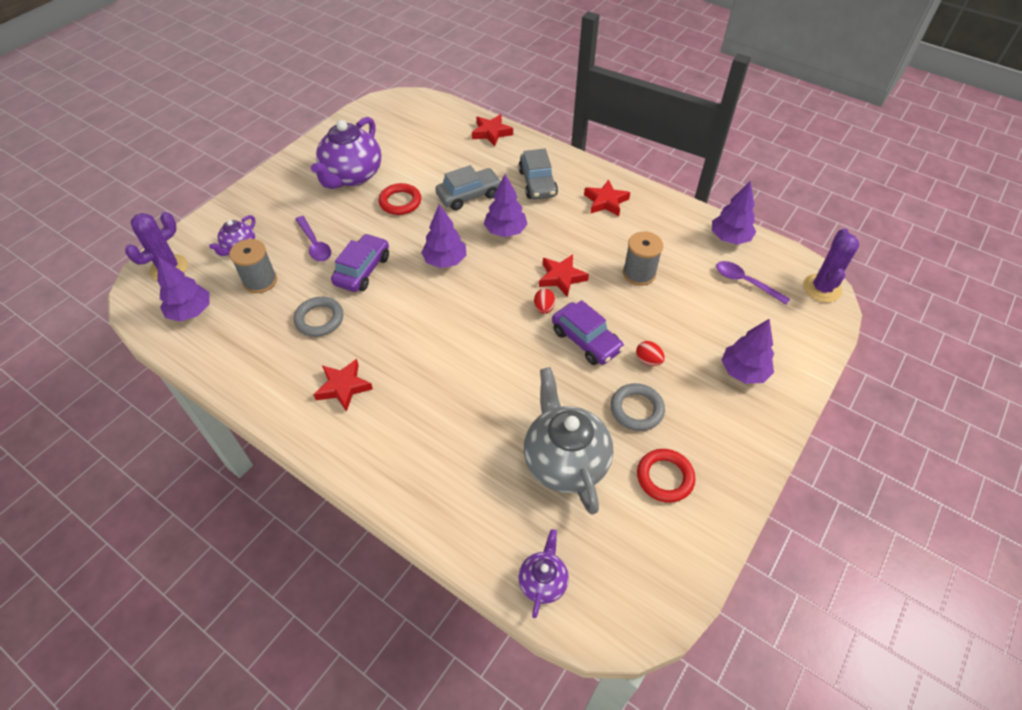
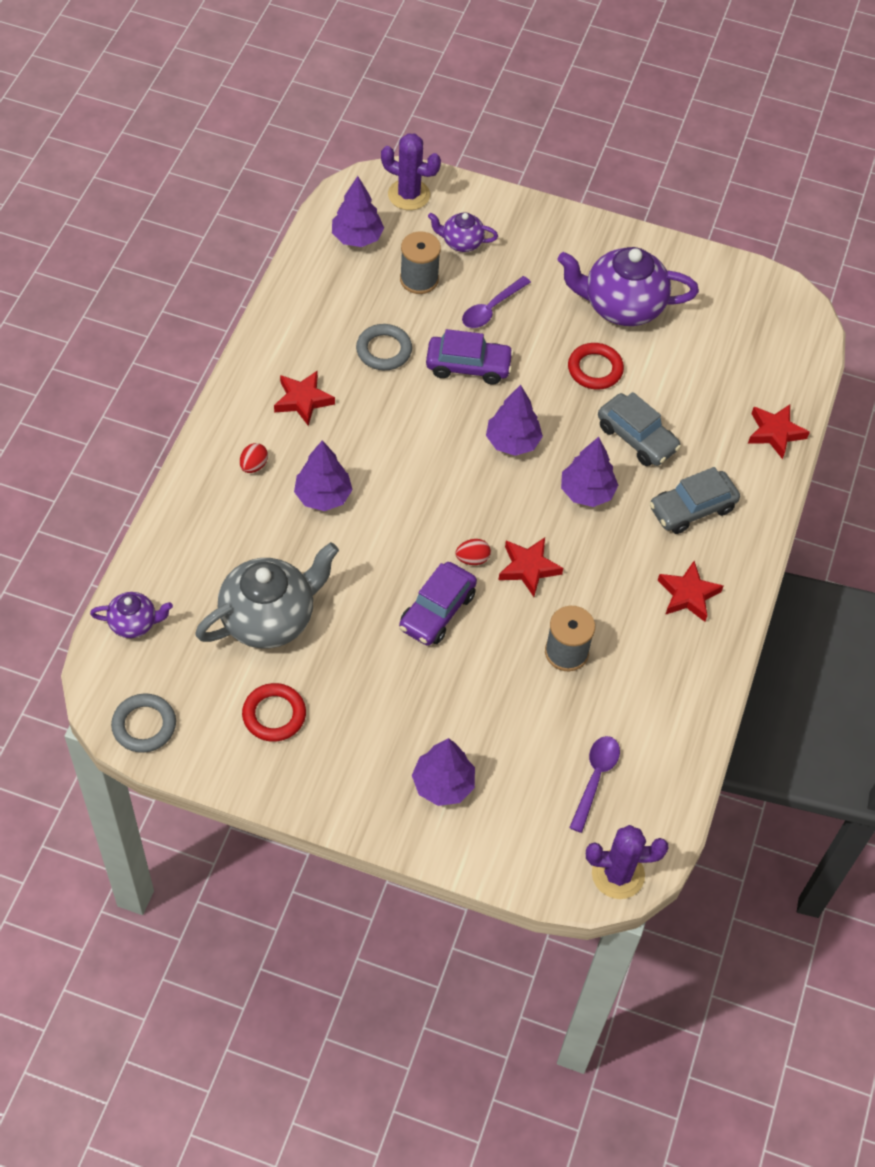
camera: 70 degrees right, 5 degrees up
grey ring [611,383,665,431] -> grey ring moved to [111,694,176,753]
red egg [636,341,665,366] -> red egg moved to [240,443,268,473]
purple tree [712,181,756,245] -> purple tree moved to [294,440,353,511]

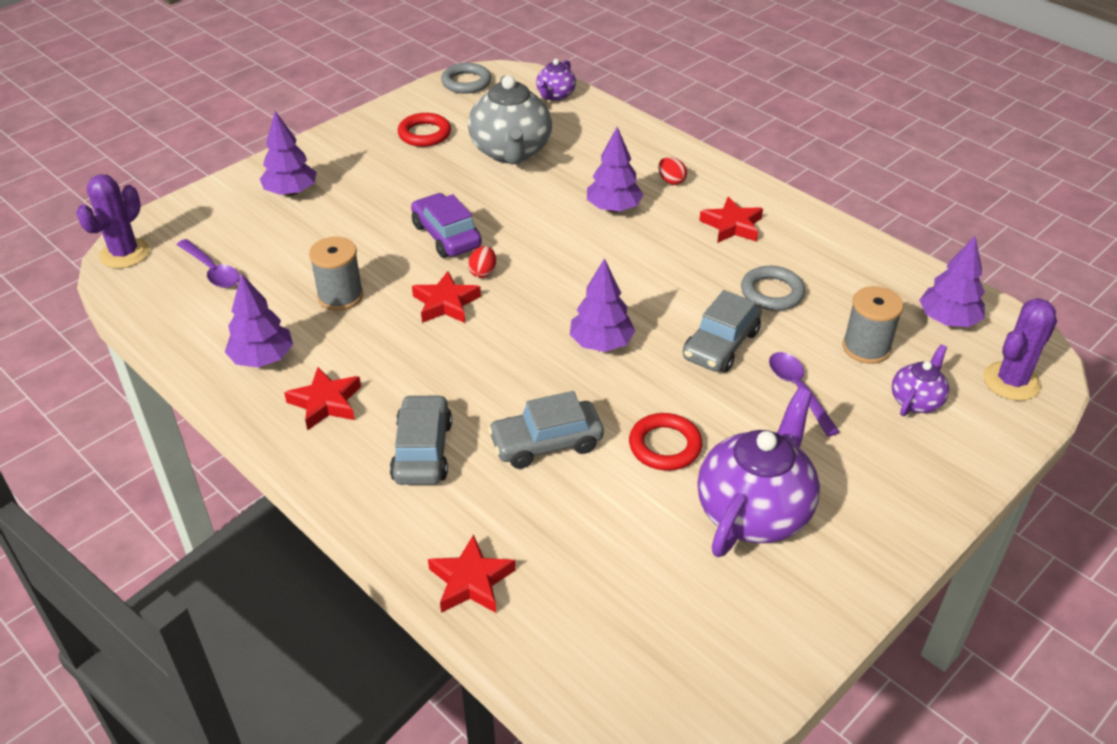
camera: 120 degrees right, 15 degrees down
purple car [426,329,514,384] -> grey car [683,290,762,372]
purple tree [561,437,618,507] -> purple tree moved to [225,273,293,368]

